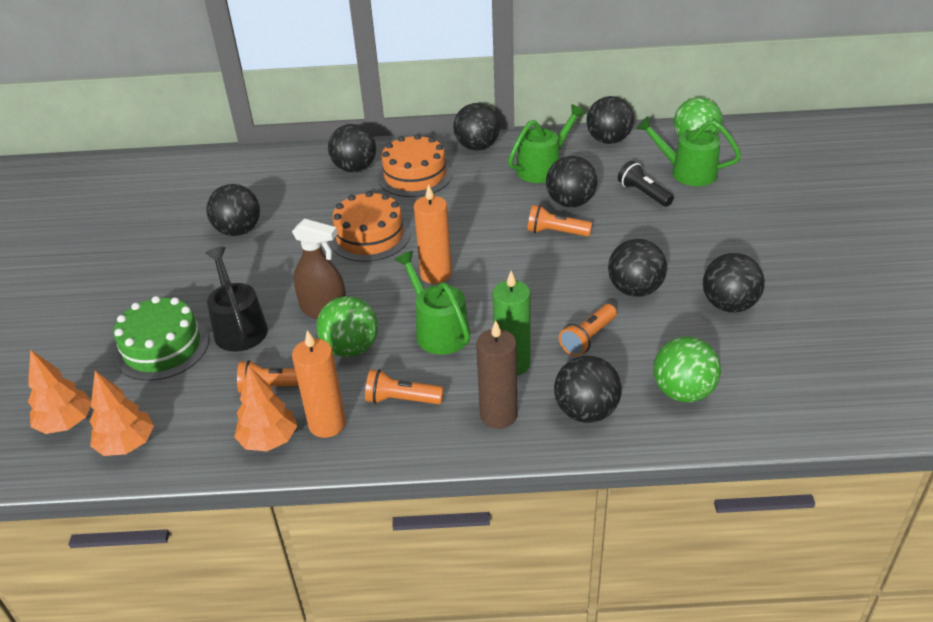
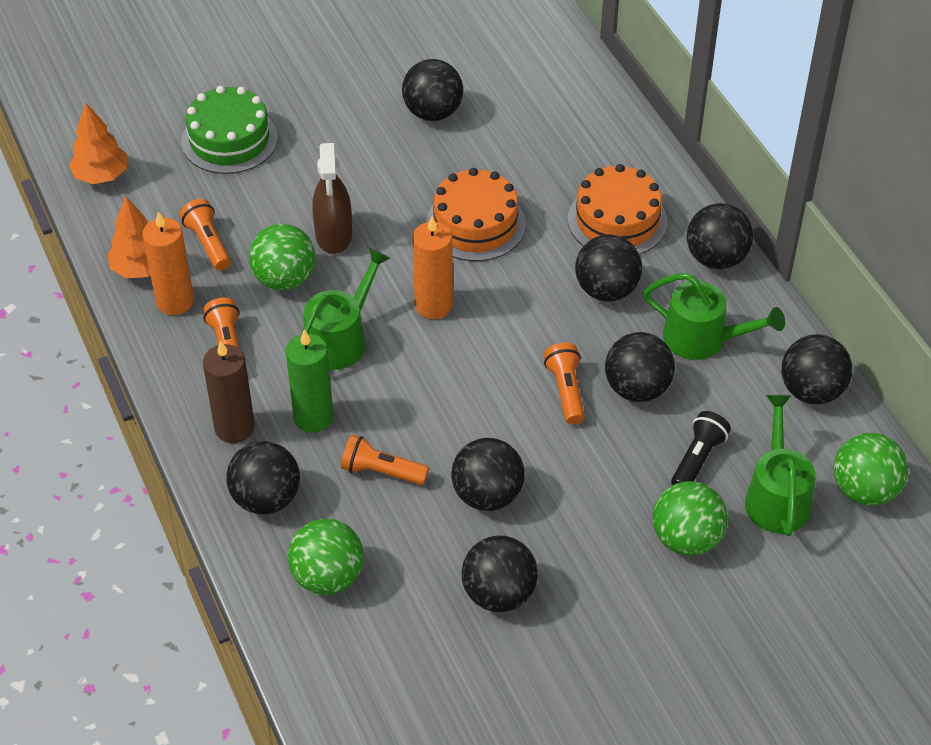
camera: 65 degrees right, 10 degrees up
orange tree [28,349,91,434] -> none
black watering can [206,247,268,352] -> none
black ball [328,124,376,172] -> black ball moved to [575,234,642,302]
none -> green ball [653,481,728,556]

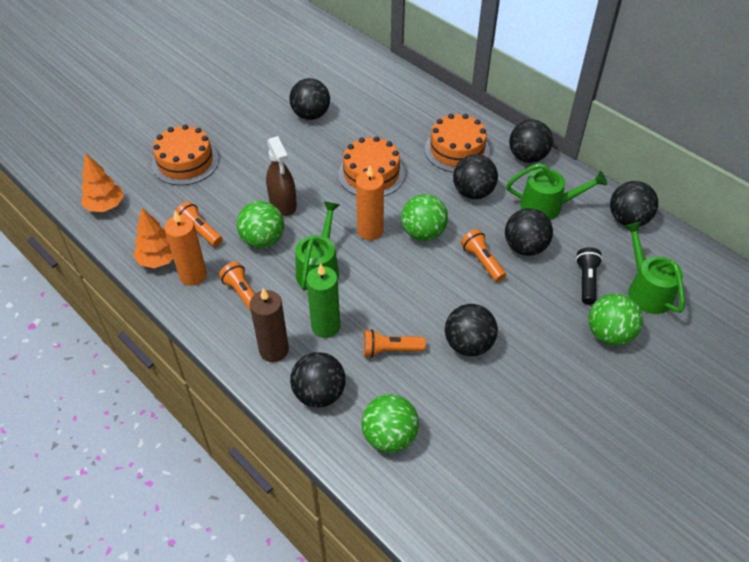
camera: 20 degrees left, 0 degrees up
green cake [182,86,278,174] -> orange cake [152,124,219,185]
black ball [462,535,538,612] -> none
green ball [834,433,908,506] -> green ball moved to [401,194,448,241]

